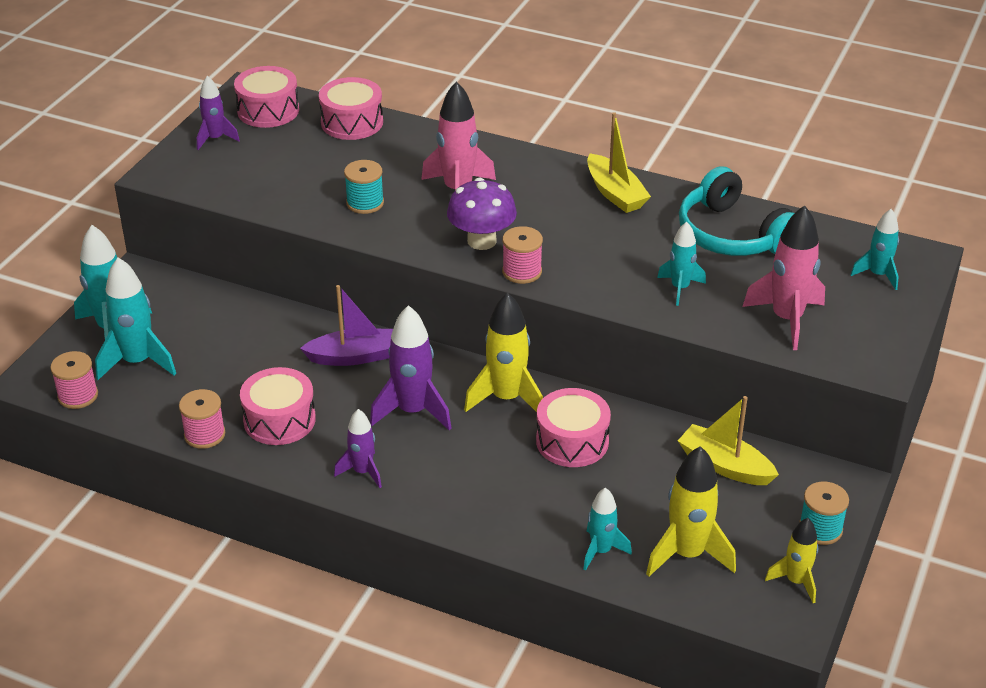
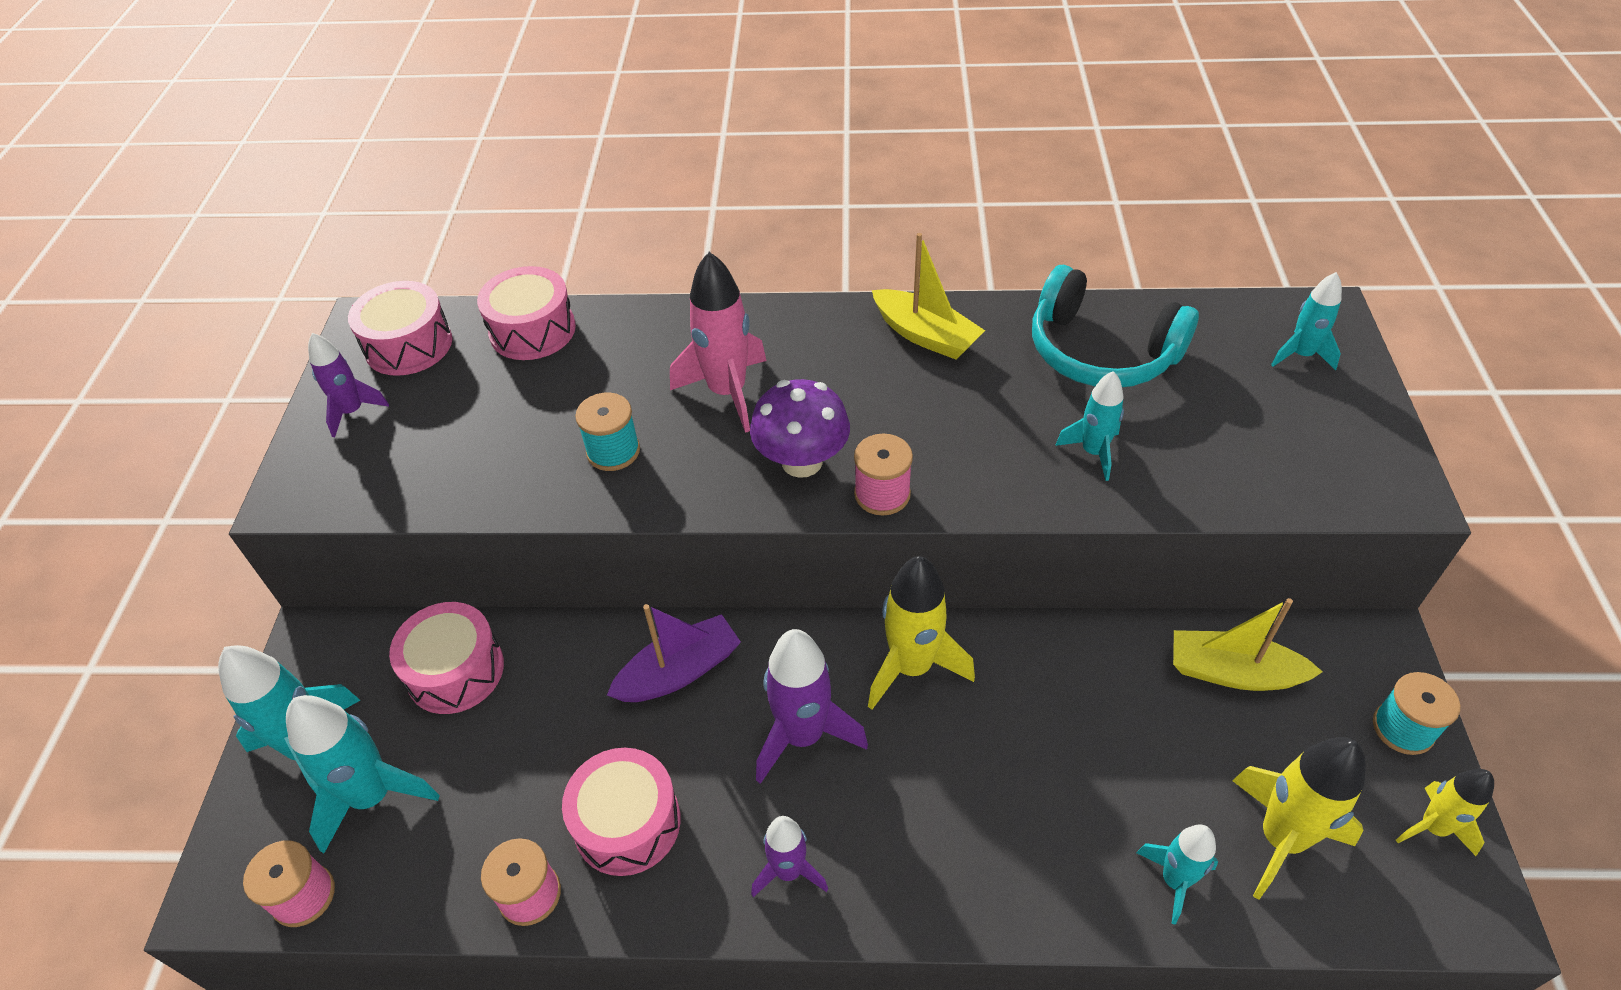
camera: 20 degrees left, 10 degrees up
pink drum [536,388,611,467] -> pink drum moved to [389,602,504,714]
pink rocket [742,205,825,350] -> none

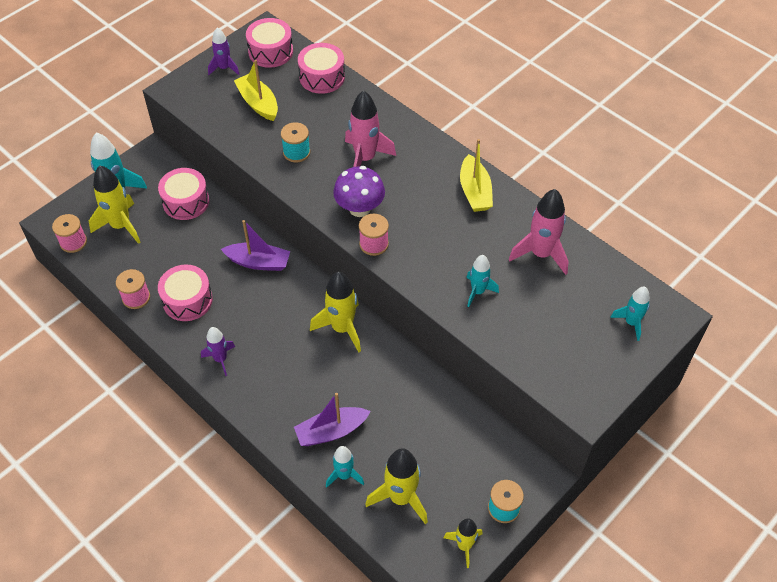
camera: 40 degrees right, 5 degrees up
turquoise rocket [286,695,440,854] -> yellow rocket [89,165,141,244]
purple rocket [756,629,868,784] -> none
turquoise headphones [1032,265,1199,387] -> pink rocket [509,189,568,275]
yellow boat [1173,598,1323,691] -> yellow boat moved to [234,60,278,121]
none -> purple boat [294,393,371,446]

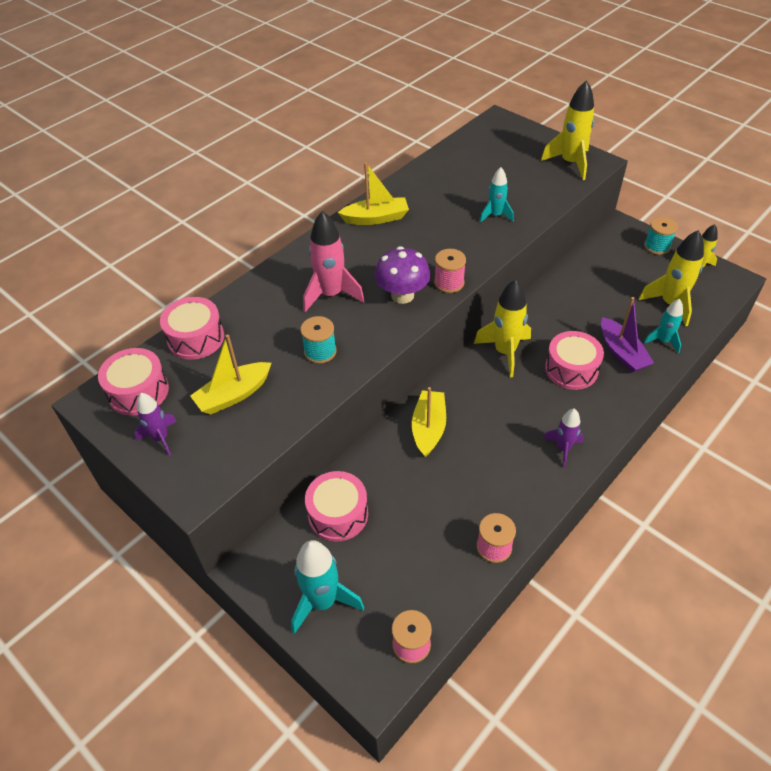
camera: 90 degrees left, 5 degrees down
yellow rocket [89,165,141,244] -> yellow rocket moved to [541,80,595,180]
pink drum [158,264,213,321] -> pink drum moved to [545,331,604,390]
purple boat [221,220,290,271] -> yellow boat [412,387,446,457]
pink rocket [509,189,568,275] -> none
turquoise rocket [610,287,650,341] -> none

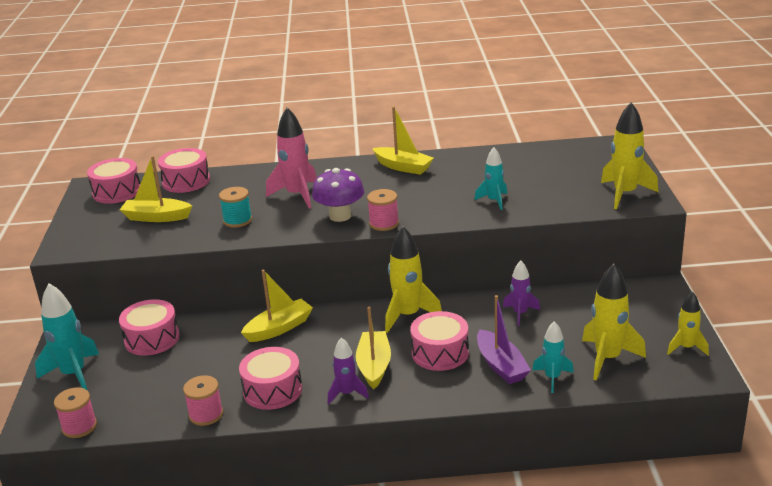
camera: 45 degrees right, 20 degrees down
purple rocket [135,393,177,456] -> purple rocket moved to [503,261,540,326]
purple boat [601,297,654,373] -> purple boat turned 45 degrees counterclockwise [477,295,531,384]
turquoise spool [644,217,678,255] -> none
none -> pink drum [239,347,302,410]
none -> yellow boat [356,307,391,389]

